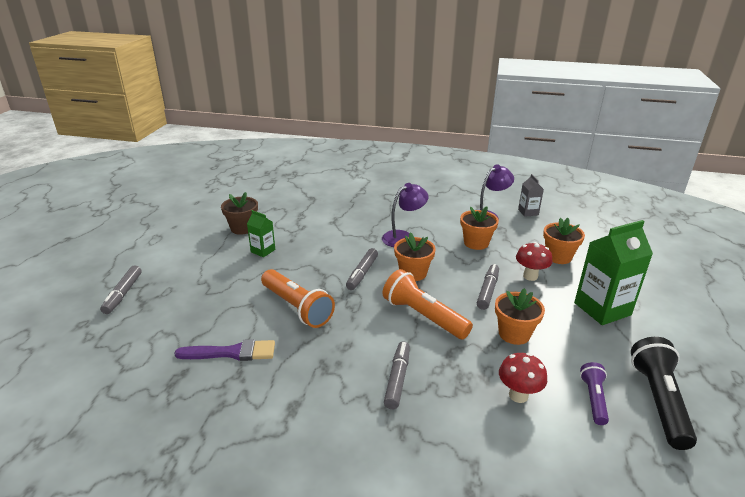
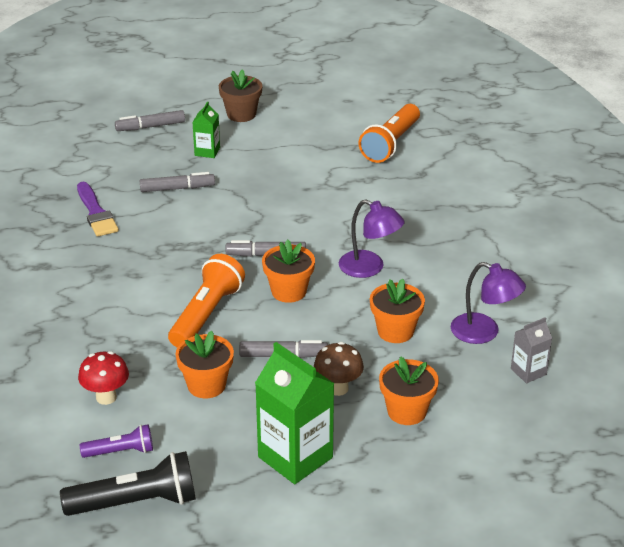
camera: 70 degrees right, 5 degrees up
brown flower pot [221,192,258,235] -> brown flower pot moved to [219,70,262,122]
green carton [247,210,275,257] -> green carton moved to [192,101,220,158]
orange flashlight [261,269,335,328] -> orange flashlight moved to [359,104,420,163]
grey marker [384,341,410,409] -> grey marker moved to [140,172,215,192]
red mushroom [516,242,553,281] -> brown mushroom [314,342,364,396]

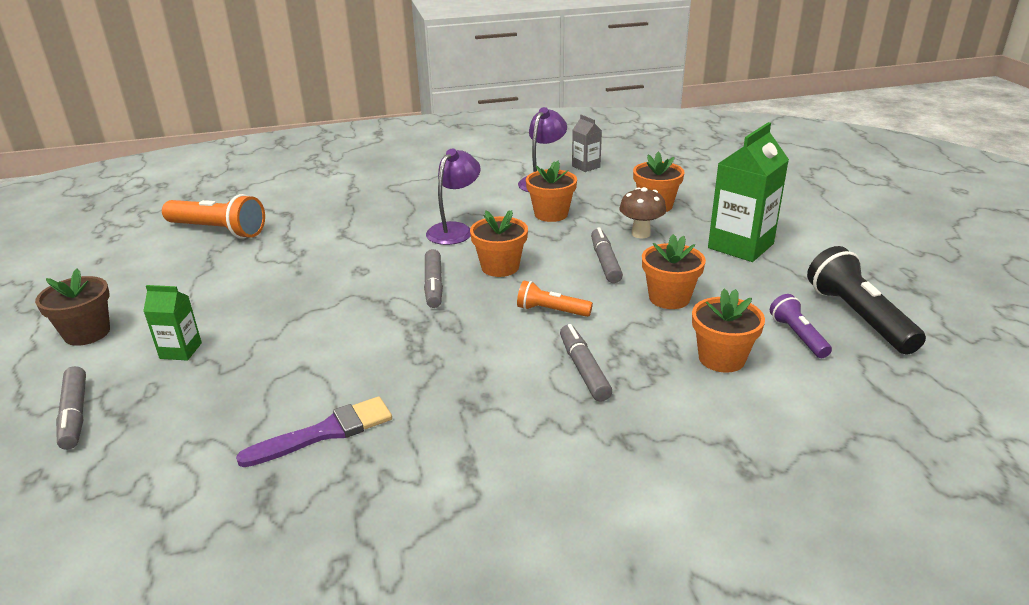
camera: 95 degrees left, 5 degrees down
red mushroom [78,351,129,405] -> orange flower pot [692,289,765,373]
grey marker [140,172,215,192] -> grey marker moved to [560,324,612,401]
orange flashlight [168,254,245,348] -> orange flashlight [517,281,593,317], size x0.57

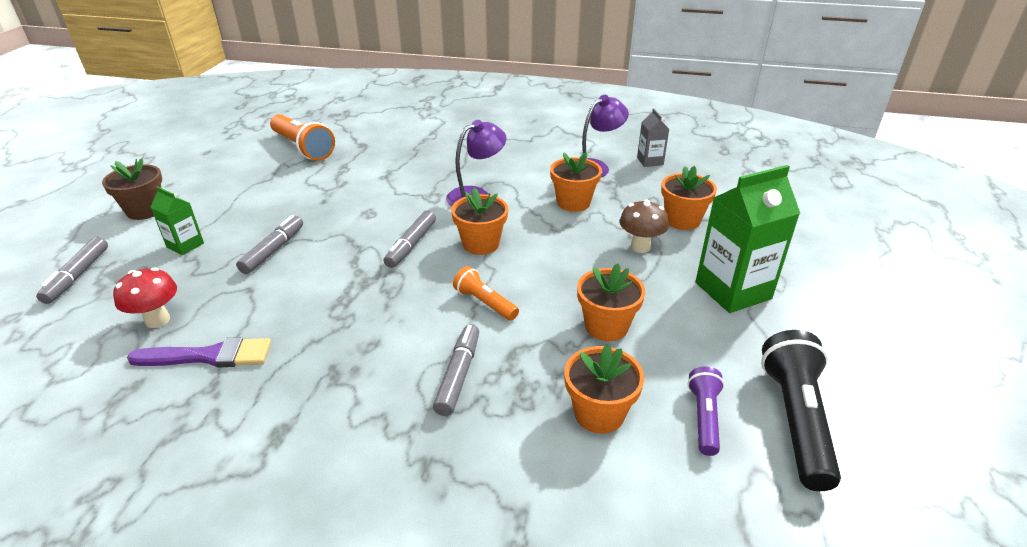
camera: 25 degrees right, 5 degrees up
grey marker [591,227,623,283] -> grey marker moved to [236,215,303,274]
none -> red mushroom [113,267,177,328]

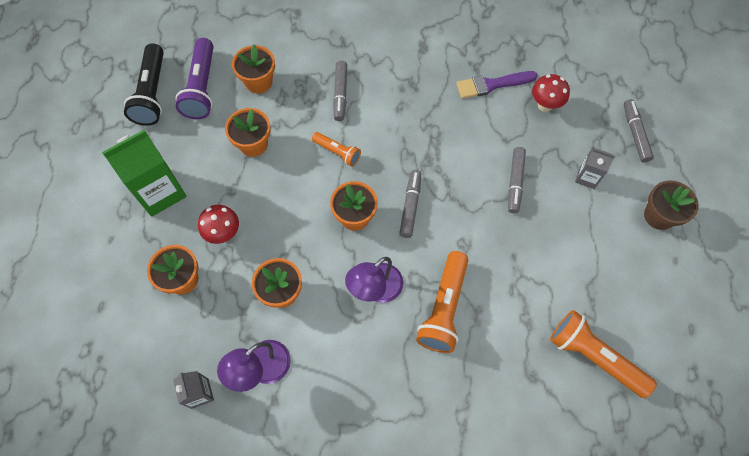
camera: 170 degrees right, 30 degrees up
green carton [150,186,204,255] -> grey carton [575,147,615,189]
brown mushroom [620,199,669,253] -> red mushroom [198,205,239,244]
purple flashlight [688,366,724,456] -> purple flashlight [175,38,214,119], size x1.76
none -> orange flashlight [416,251,468,353]

